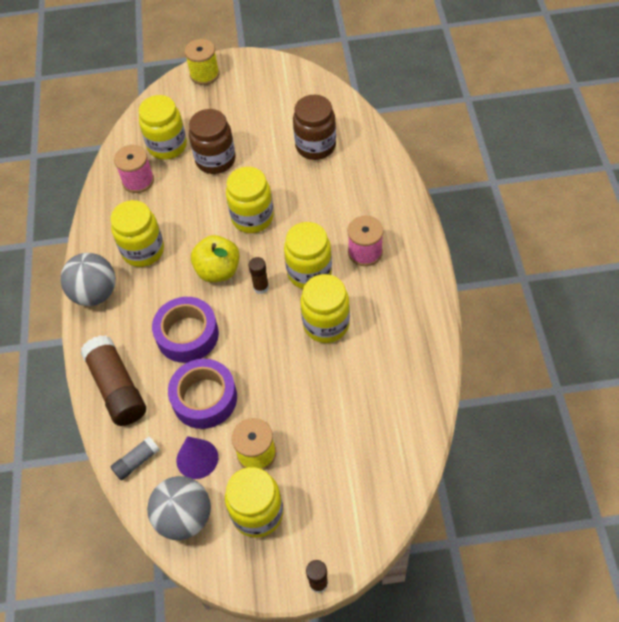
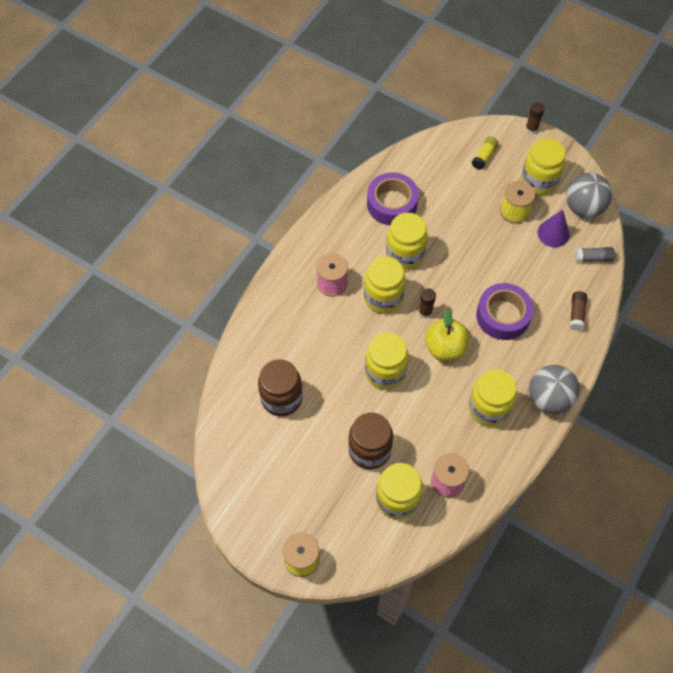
camera: 145 degrees left, 5 degrees up
brown glue stick [81,335,146,426] -> brown glue stick [570,291,587,331], size x0.51
purple tape [168,359,237,429] -> purple tape moved to [367,172,419,225]
none -> yellow glue stick [472,136,498,170]

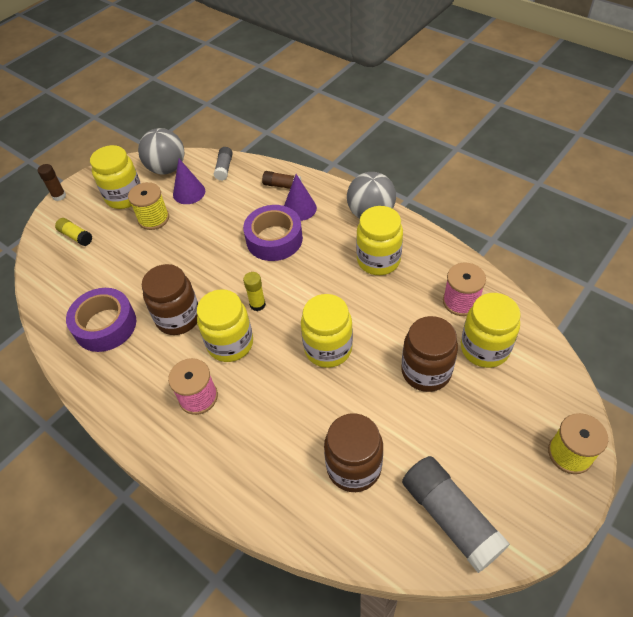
camera: 80 degrees left, 10 degrees down
yellow jar [386,213,427,270] -> brown jar [142,264,198,335]
brown glue stick [419,288,436,319] -> yellow glue stick [243,272,266,311]
yellow apple [425,309,469,361] -> none
none -> purple cone [284,174,317,221]
none -> grey glue stick [402,456,510,573]

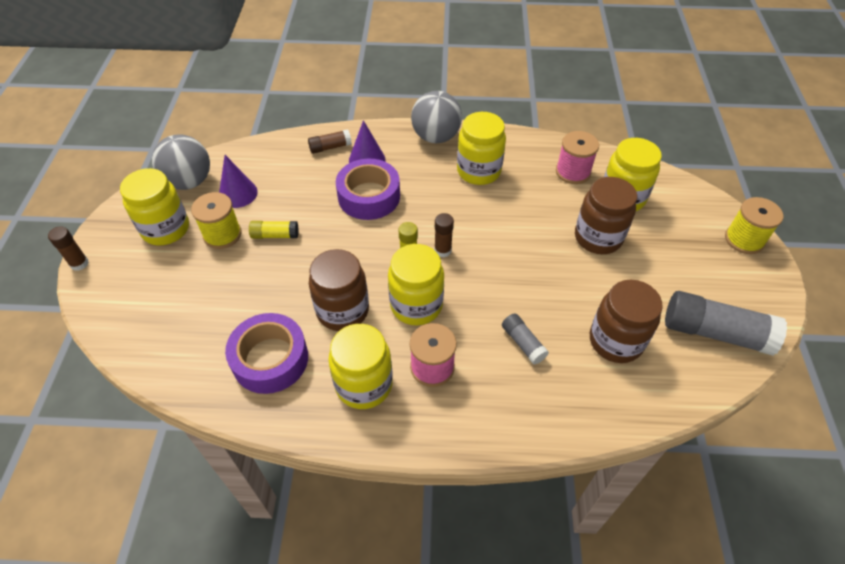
camera: 40 degrees left, 0 degrees up
yellow glue stick [55,218,92,246] -> yellow glue stick moved to [249,221,299,239]
grey glue stick [214,147,233,181] -> grey glue stick moved to [502,313,549,364]
yellow jar [301,294,353,368] -> yellow jar moved to [328,324,393,409]
none -> brown glue stick [434,213,454,257]

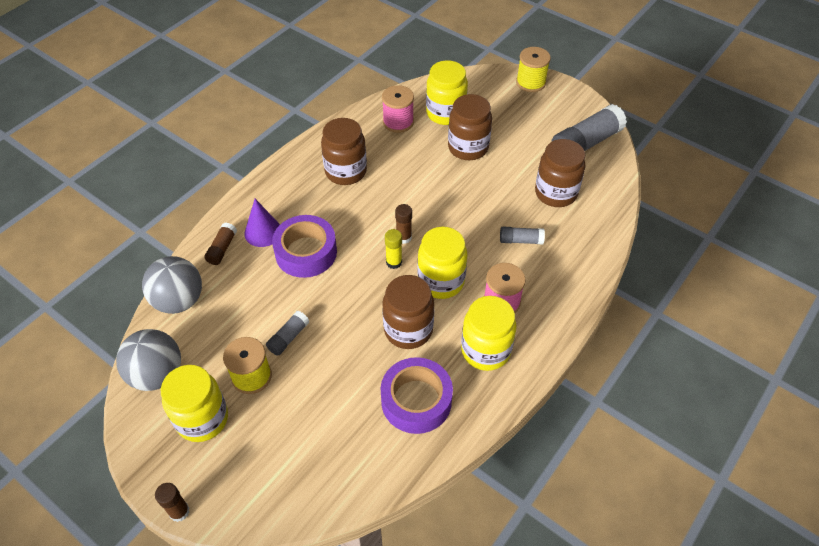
camera: 55 degrees left, 0 degrees up
purple cone [219,155,258,208] -> none
yellow glue stick [249,221,299,239] -> grey glue stick [266,311,310,356]
grey ball [411,91,462,143] -> grey ball moved to [142,256,202,314]
yellow jar [457,112,506,185] -> brown jar [321,118,367,185]

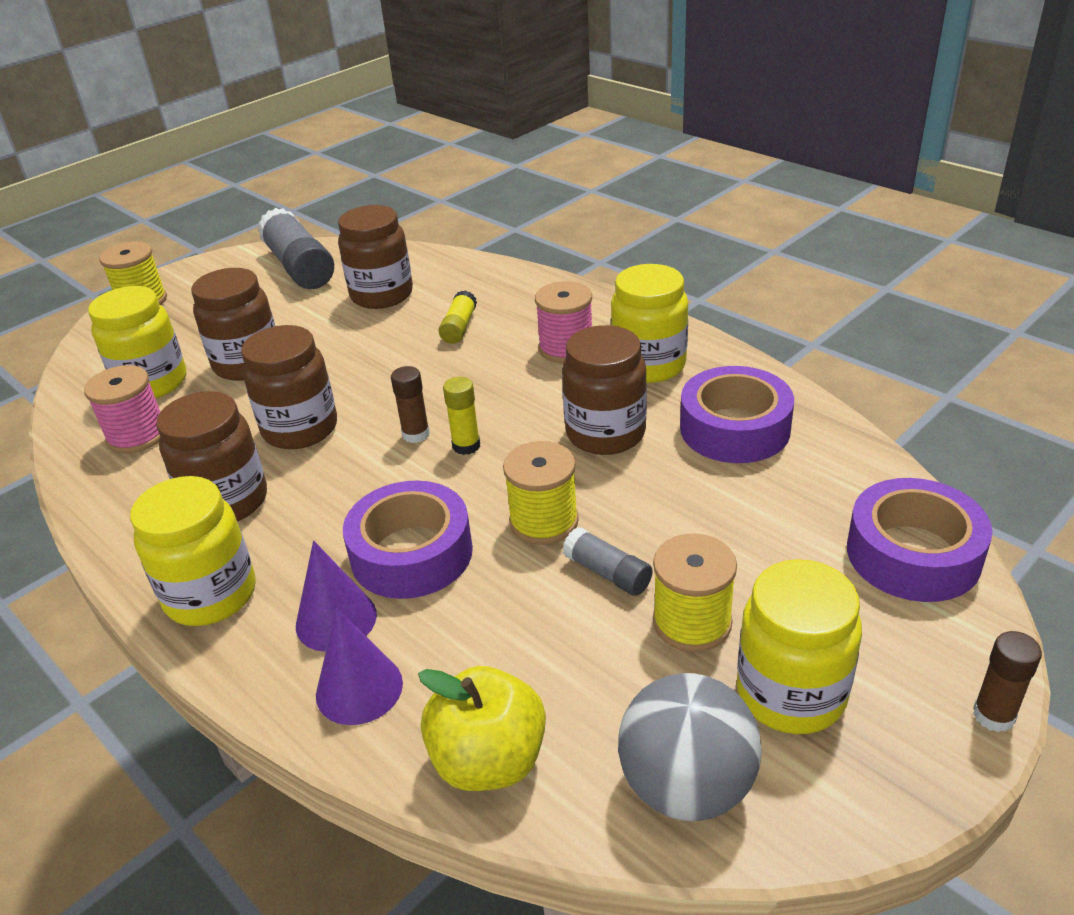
camera: 80 degrees left, 15 degrees down
grey ball [142,256,202,314] -> yellow apple [418,666,546,791]
brown glue stick [204,223,237,265] -> purple cone [316,608,403,725]
yellow jar [417,227,467,299] -> yellow jar moved to [130,476,256,626]
grey glue stick [500,227,545,244] -> yellow glue stick [439,290,477,344]
none -> brown jar [241,325,337,449]
none -> yellow spool [503,441,579,545]
none -> purple tape [847,478,992,602]

